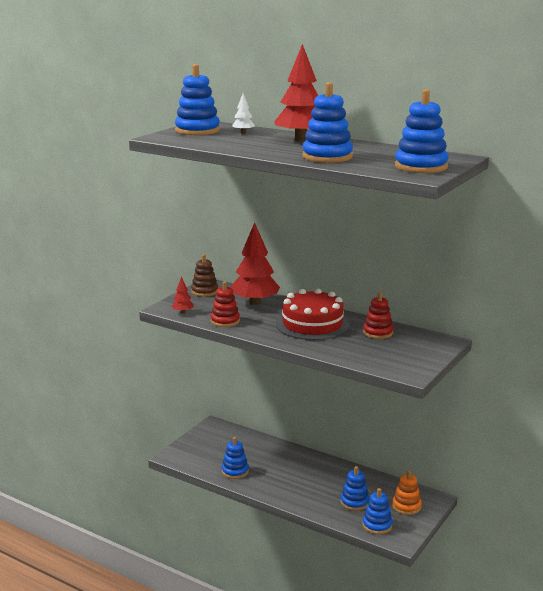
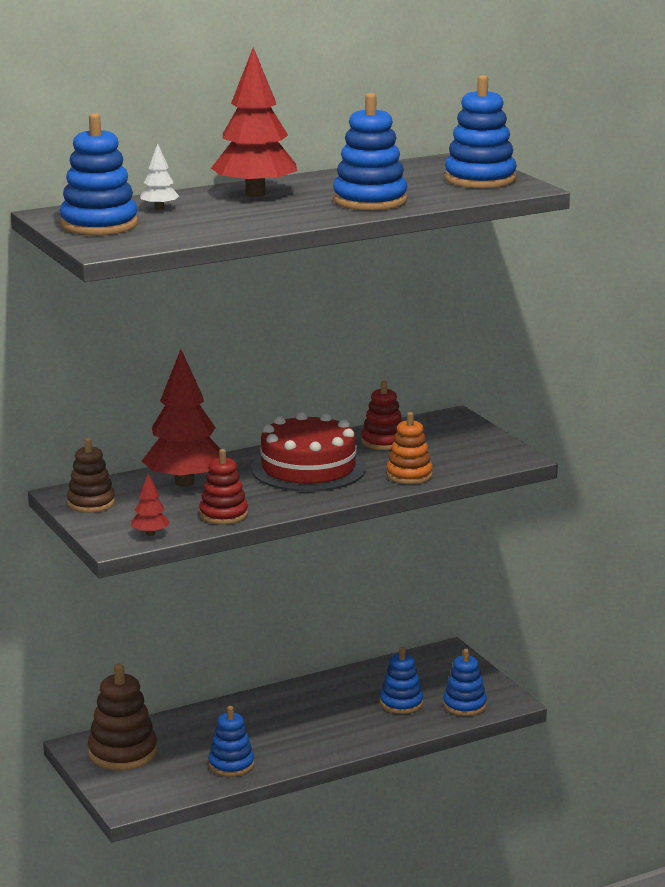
camera: 60 degrees left, 0 degrees up
orange stacking toy [392,470,422,515] -> orange stacking toy moved to [386,412,433,484]
none -> brown stacking toy [88,663,157,771]

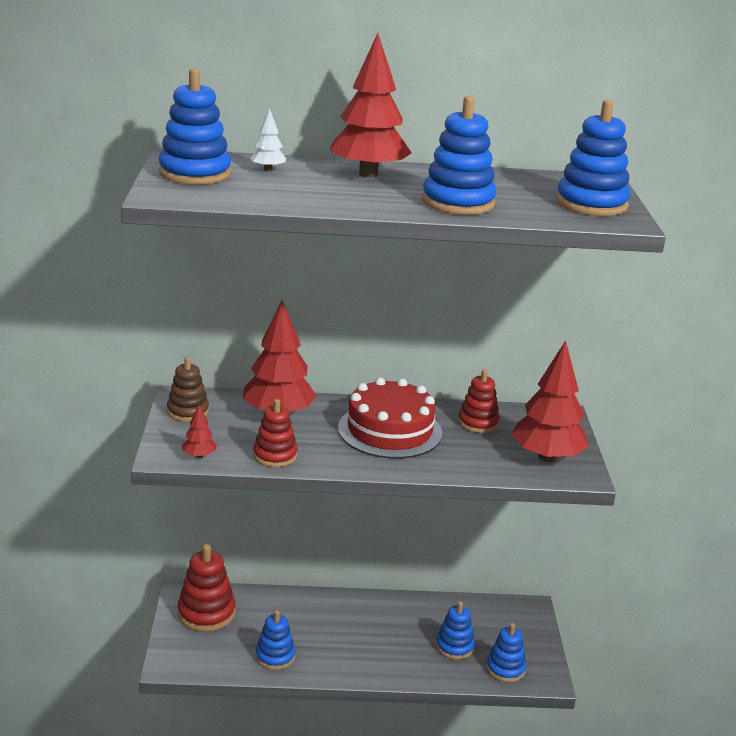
camera: 25 degrees right, 5 degrees up
brown stacking toy [88,663,157,771] -> red stacking toy [178,544,235,632]
orange stacking toy [386,412,433,484] -> none
none -> red tree [511,340,589,462]

